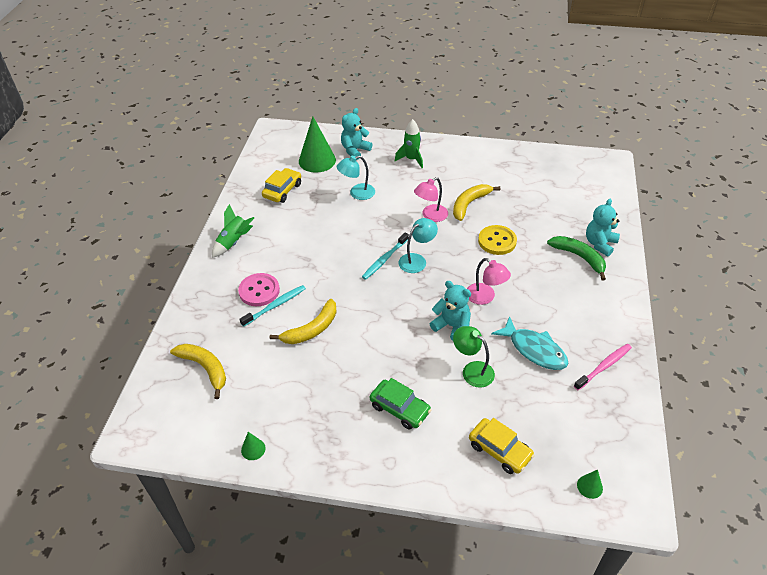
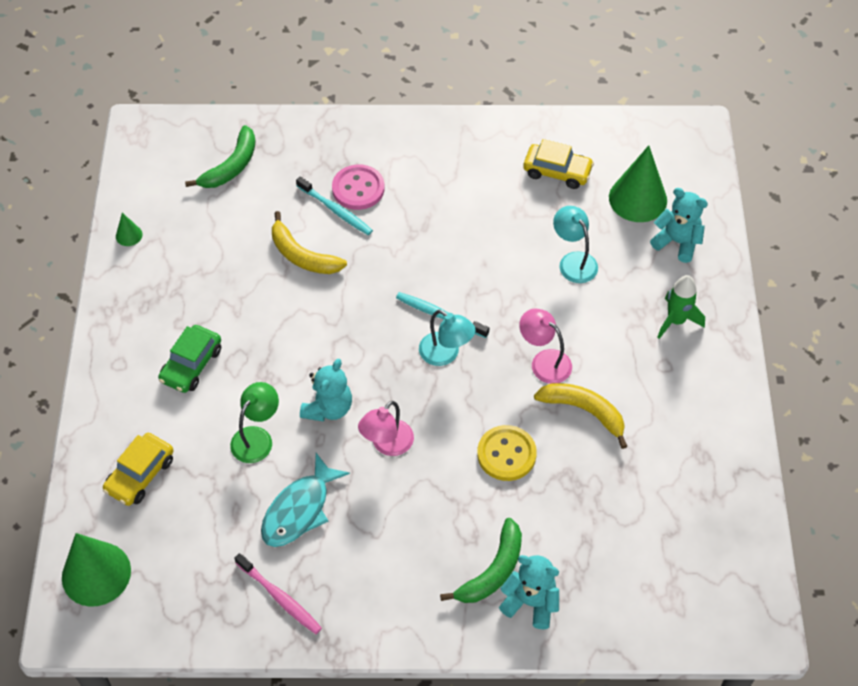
camera: 80 degrees right, 10 degrees up
yellow banana [170,344,226,399] -> green banana [185,125,256,188]
green rocket [212,204,254,258] -> none
green cone [577,470,603,499] -> green cone [62,533,131,607], size x2.23

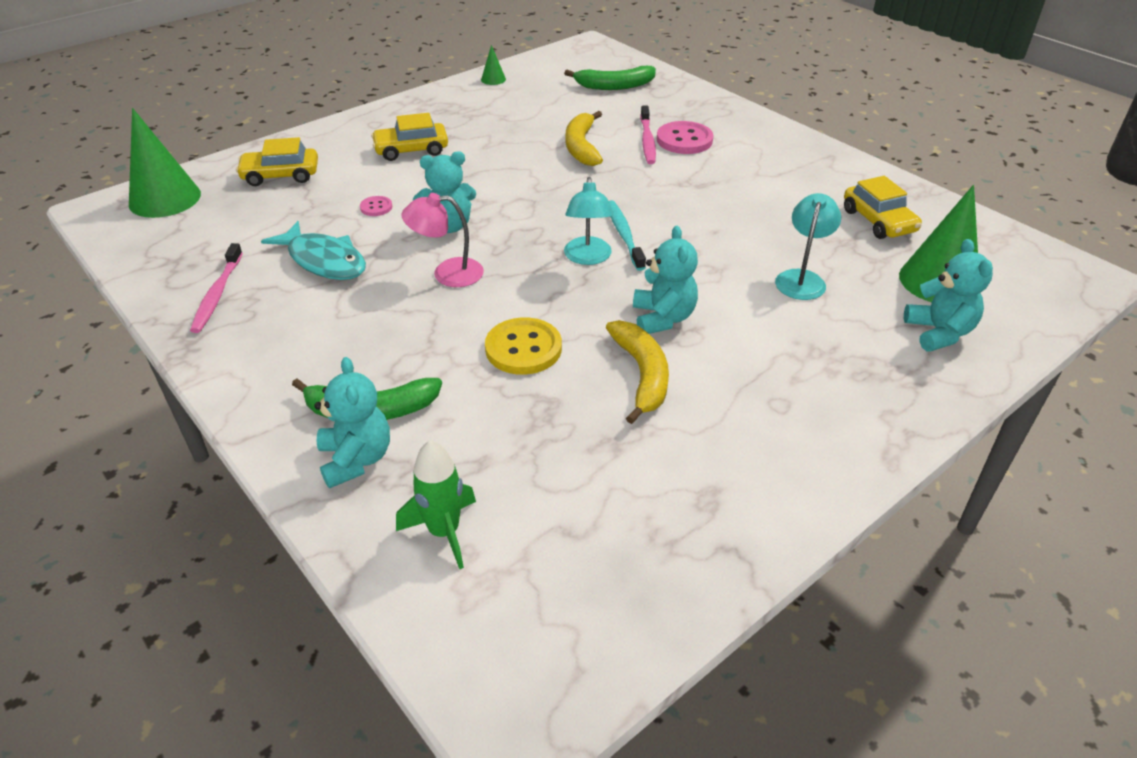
camera: 50 degrees right, 15 degrees down
green car [158,325,221,393] -> yellow car [371,113,448,161]
green lamp [230,382,279,463] -> pink button [360,196,392,216]
turquoise fish [261,453,350,547] -> turquoise fish turned 135 degrees counterclockwise [261,221,366,280]
turquoise toothbrush [296,176,373,235] -> pink toothbrush [640,106,656,164]
pink lamp [519,309,572,384] -> turquoise teddy bear [633,226,698,334]
green rocket [657,275,705,339] -> green rocket moved to [396,440,476,569]

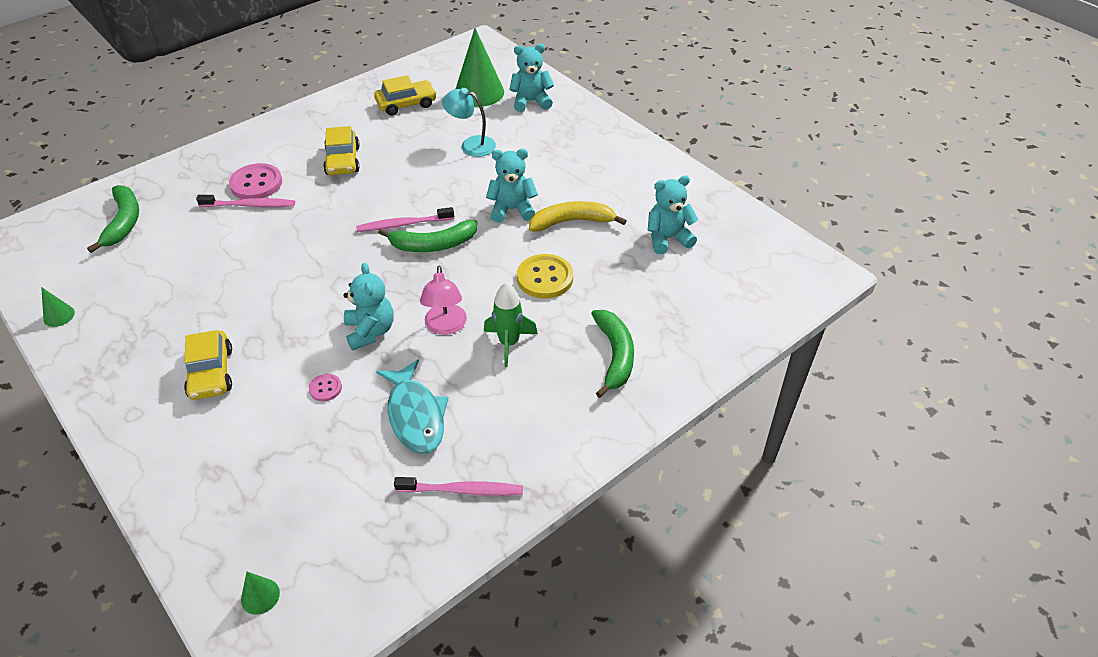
camera: 90 degrees left, 5 degrees up
green cone [129,108,201,218] -> green cone [241,572,280,615], size x0.45
yellow car [236,137,318,186] -> yellow car moved to [323,126,360,175]
turquoise fish [261,221,366,280] -> turquoise fish turned 120 degrees clockwise [376,359,448,454]
turquoise teddy bear [314,357,390,489] -> turquoise teddy bear moved to [648,175,699,254]
green rocket [396,440,476,569] -> green rocket moved to [484,283,538,367]
turquoise lamp [564,177,613,265] -> green banana [378,220,478,252]
yellow banana [566,111,603,166] -> none
turquoise toothbrush [609,200,646,271] -> pink toothbrush [356,207,454,232]

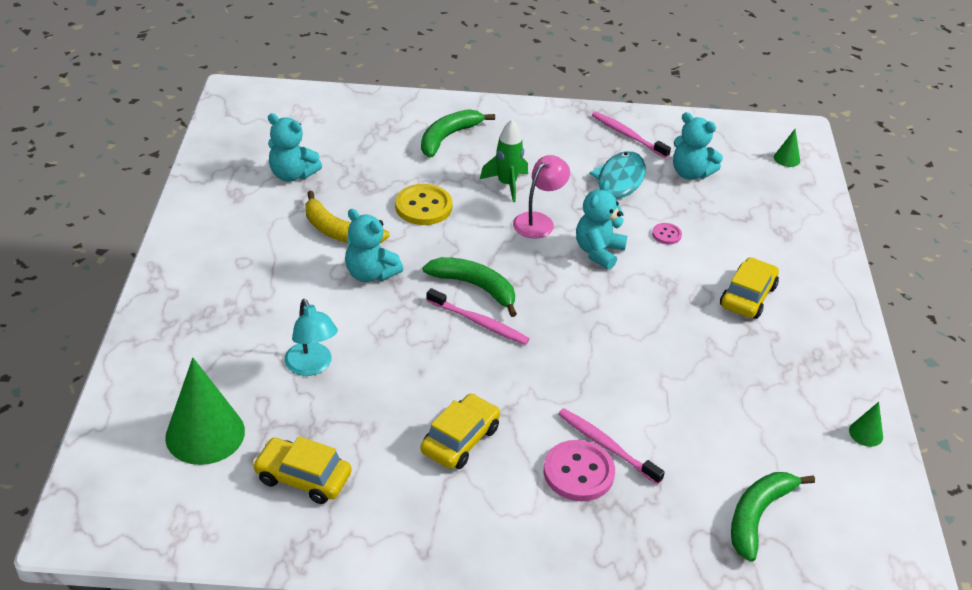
camera: 140 degrees left, 5 degrees down
turquoise teddy bear [509,44,554,112] -> turquoise teddy bear moved to [673,112,723,180]

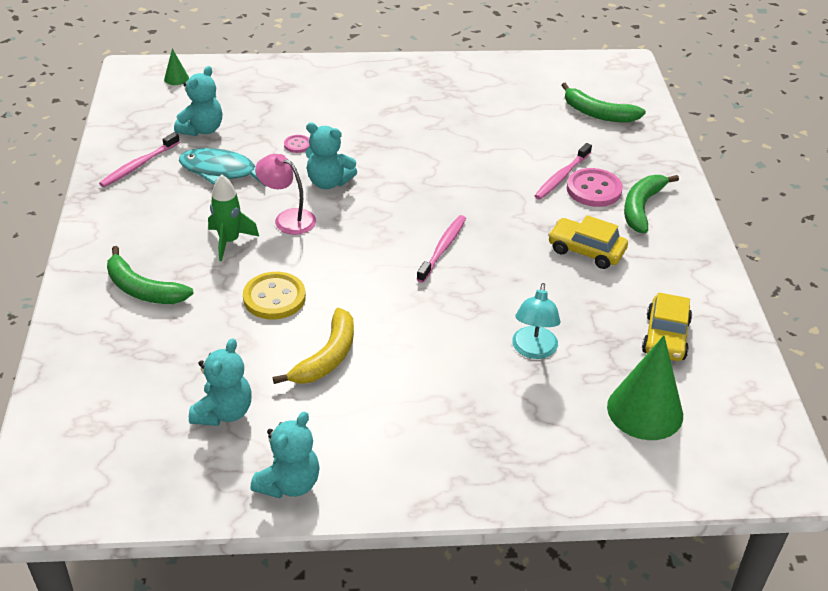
camera: 95 degrees left, 0 degrees up
turquoise lamp [284,299,338,376] -> turquoise lamp turned 135 degrees clockwise [512,283,560,359]
turquoise teddy bear [345,209,403,282] -> turquoise teddy bear moved to [250,411,319,498]
green banana [423,257,517,317] -> green banana moved to [624,175,679,233]
yellow car [720,257,779,319] -> none
green cone [849,402,883,447] -> none

